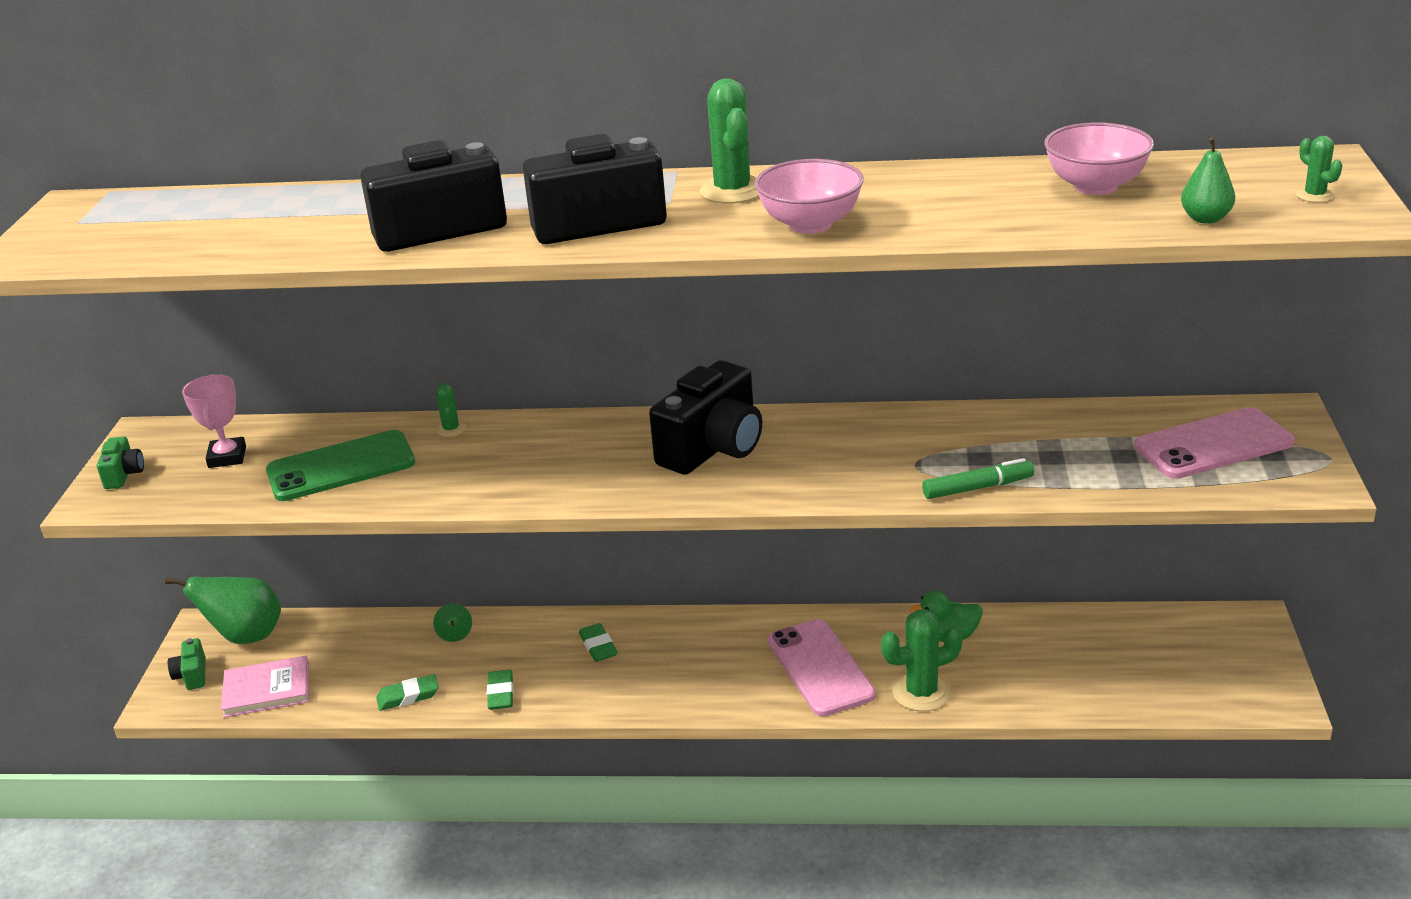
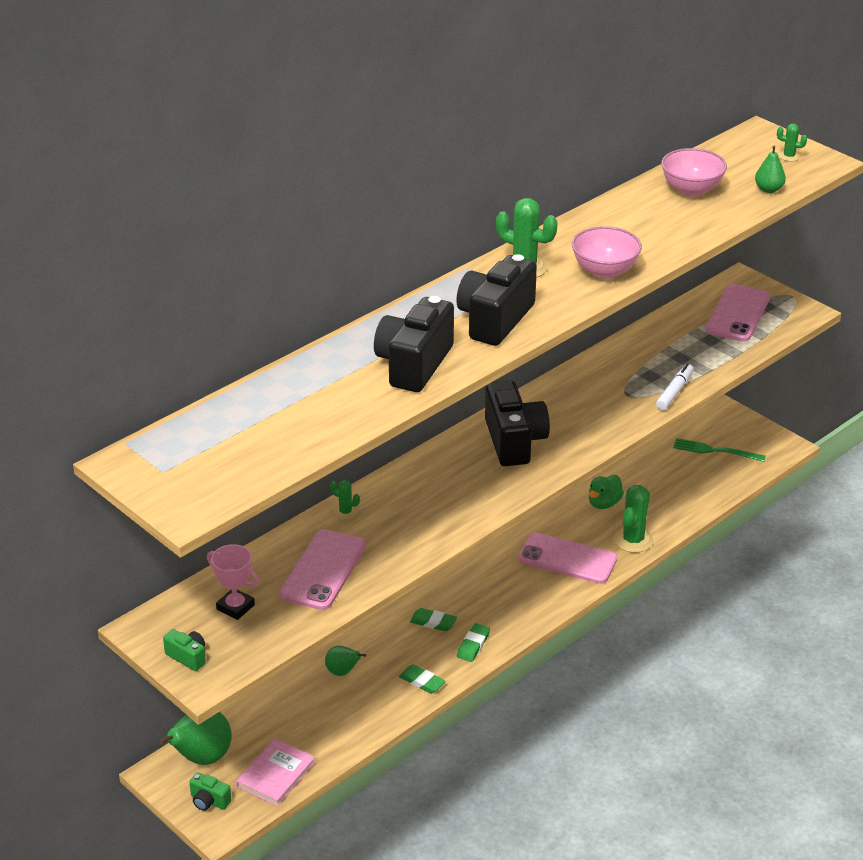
camera: 50 degrees left, 5 degrees up
green phone [266,430,415,501] -> pink phone [279,529,366,610]
green eraser [376,674,439,711] -> green eraser moved to [457,623,490,662]
green marker [922,458,1034,499] -> white marker [656,364,693,410]
none -> green fork [673,438,766,462]

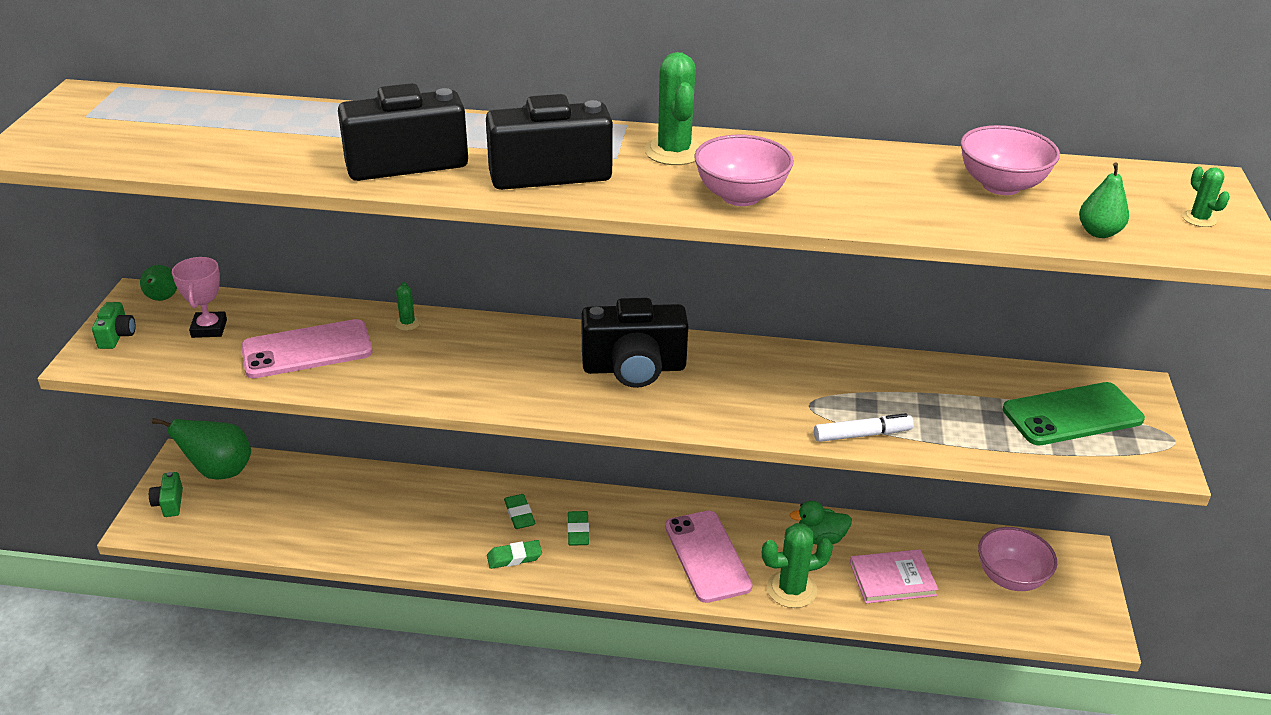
camera: 50 degrees right, 0 degrees up
pink book [236,738,316,806] -> pink book moved to [850,549,939,603]
green pear [325,645,366,676] -> green pear moved to [140,265,177,301]
green eraser [399,664,446,694] -> green eraser moved to [567,511,589,546]
black camera [485,380,550,466] -> black camera turned 45 degrees clockwise [581,298,688,388]
green fork [673,438,766,462] -> pink bowl [978,527,1057,591]
pink phone [705,284,770,342] -> green phone [1003,382,1145,445]

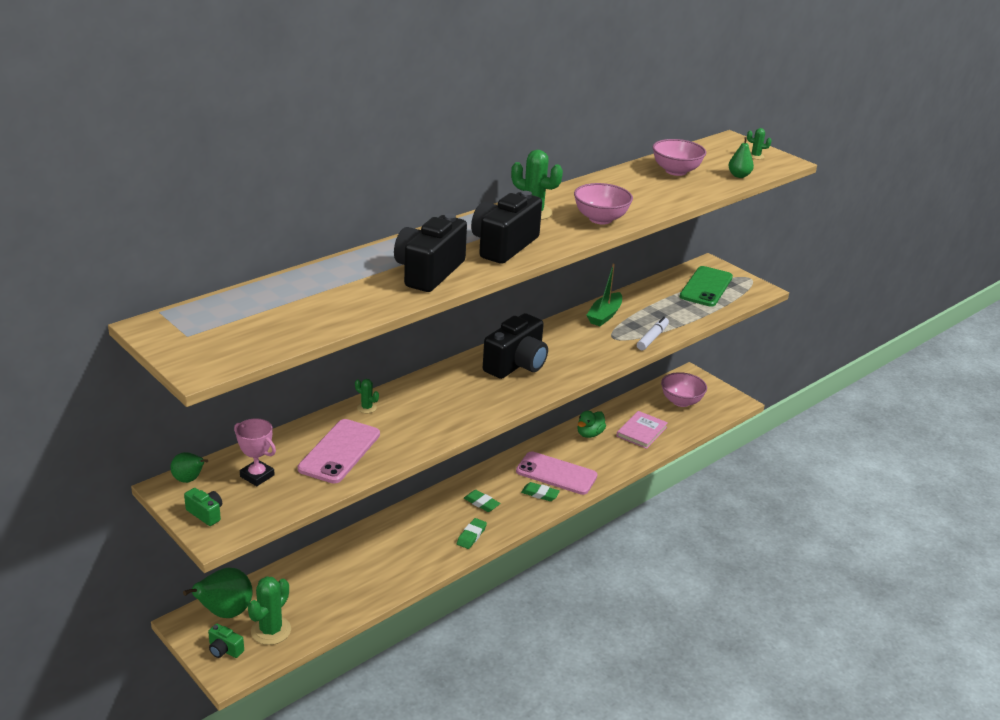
camera: 50 degrees left, 5 degrees down
green eraser [504,494,535,529] -> green eraser moved to [521,482,560,501]
green cactus [762,523,833,608] -> green cactus moved to [248,576,291,645]
none -> green boat [586,264,622,326]

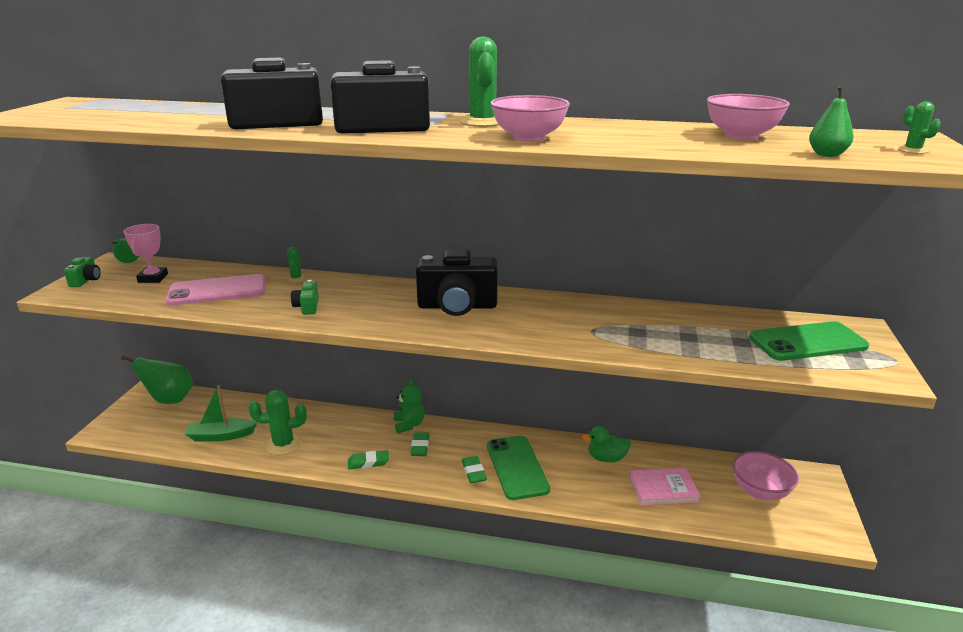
camera: 55 degrees right, 5 degrees down
green camera [208,624,244,658] -> green camera moved to [291,280,319,315]
green cactus [248,576,291,645] -> green cactus moved to [248,390,307,455]
pink phone [516,451,598,495] -> green phone [487,436,550,500]
green boat [586,264,622,326] -> green boat moved to [185,385,257,442]
white marker [637,317,669,350] -> none
none -> green teddy bear [394,379,425,433]

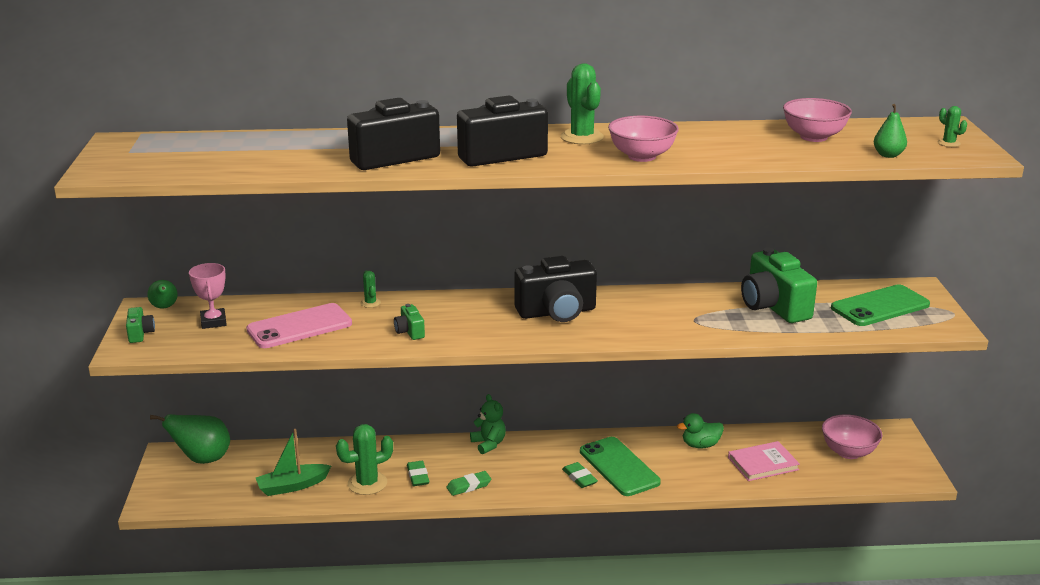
camera: 15 degrees left, 0 degrees up
green eraser [410,432,430,456] -> green eraser moved to [407,461,429,486]
none -> green camera [741,248,817,323]

